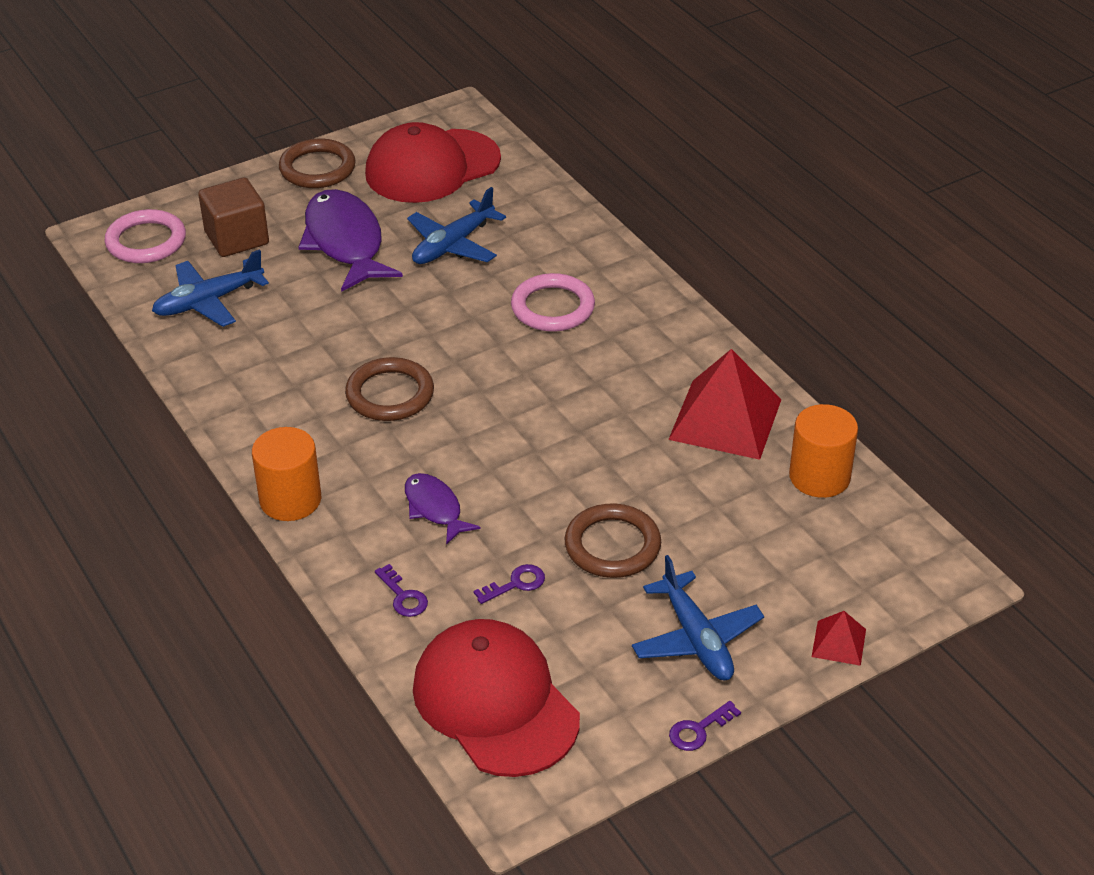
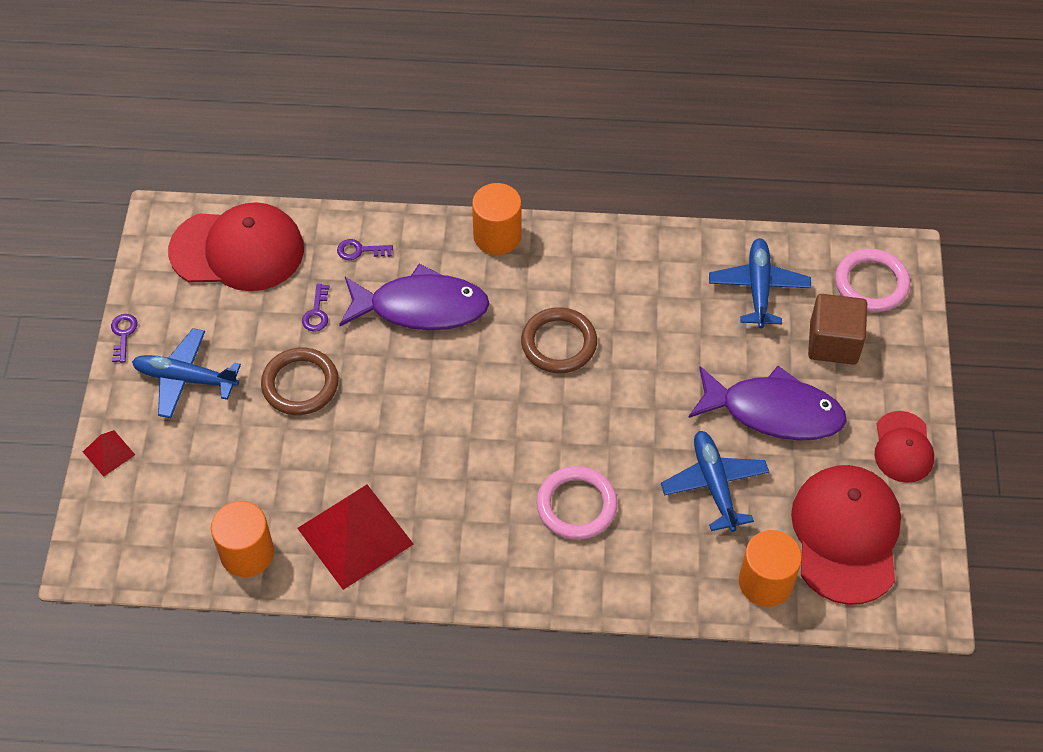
camera: 125 degrees right, 15 degrees up
brown ring [279,139,356,188] -> red cap [874,411,934,483]
purple fish [405,473,481,545] -> purple fish [339,264,490,330], size x1.86
none -> orange cylinder [739,530,802,607]

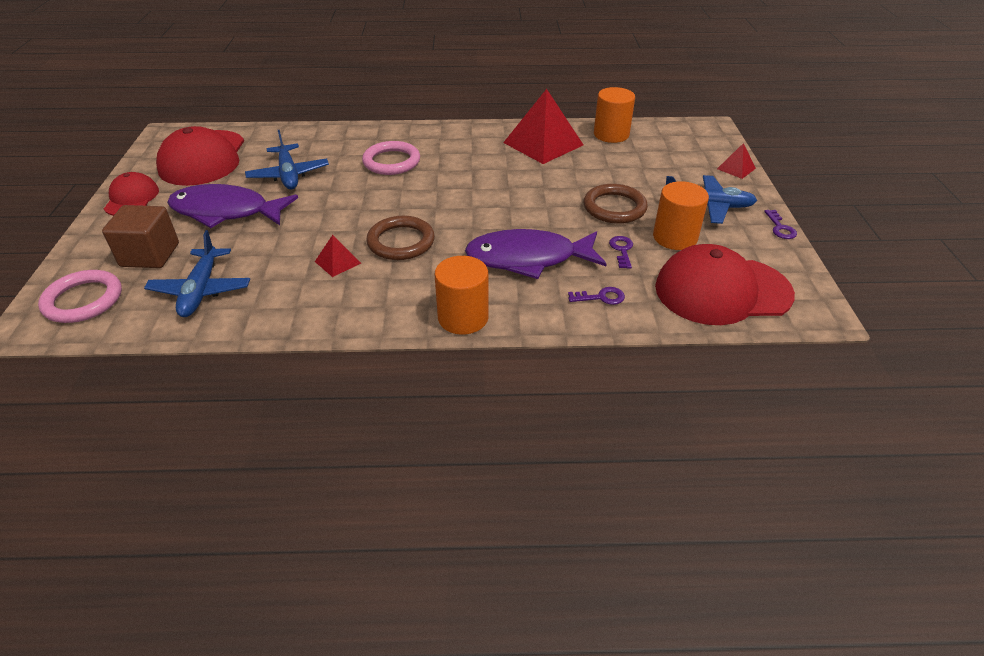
camera: 175 degrees right, 15 degrees down
orange cylinder [739,530,802,607] -> orange cylinder moved to [653,181,709,250]
none -> red pyramid [315,235,361,277]

